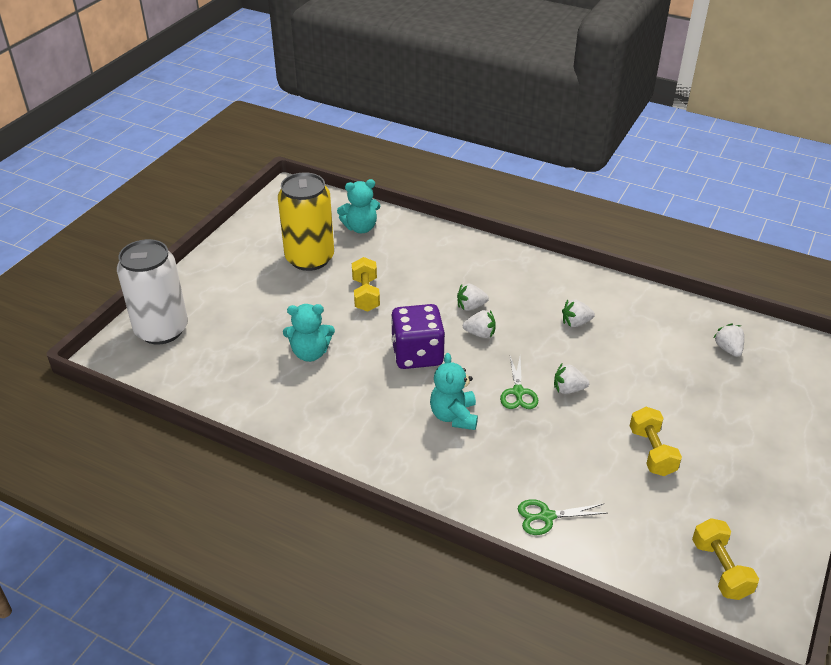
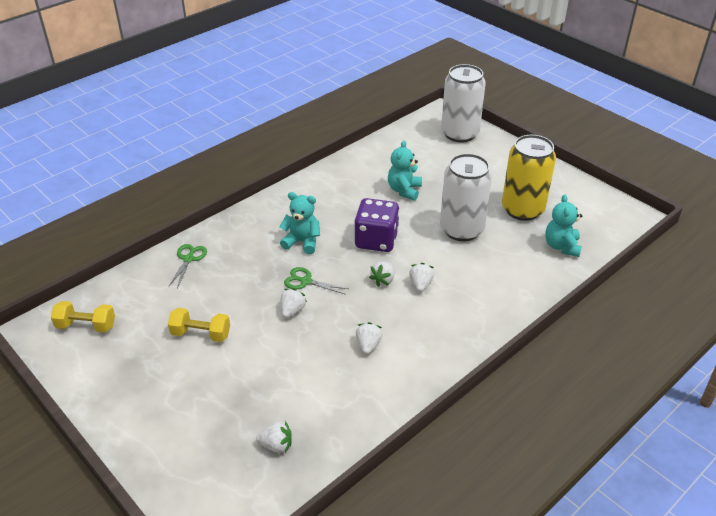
camera: 110 degrees right, 0 degrees up
yellow dumbbell [352,257,380,312] -> white can [440,153,492,241]

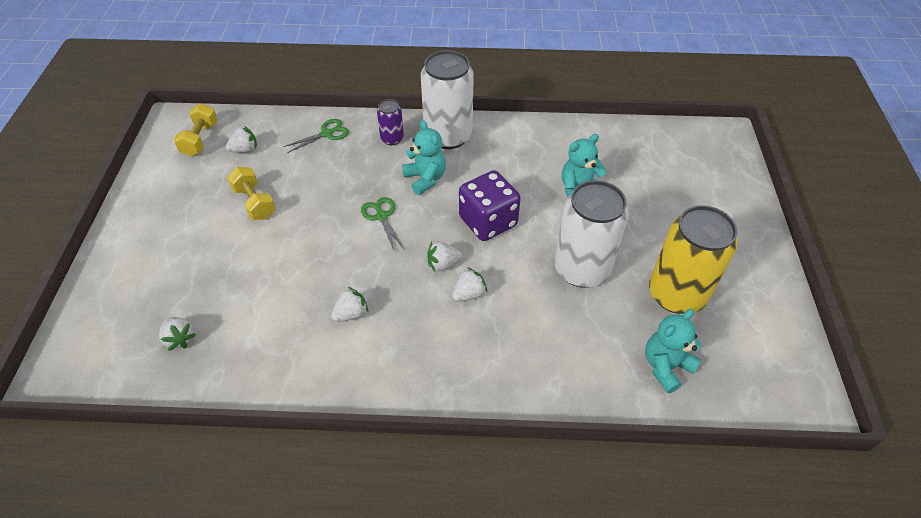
camera: 45 degrees right, 10 degrees up
yellow dumbbell [51,301,115,333] -> yellow dumbbell turned 45 degrees clockwise [174,103,218,157]
white strawberry [281,288,307,318] -> white strawberry moved to [226,126,257,153]
white can [441,64,486,143] -> white can moved to [421,50,474,149]
none -> purple can [377,99,404,145]

